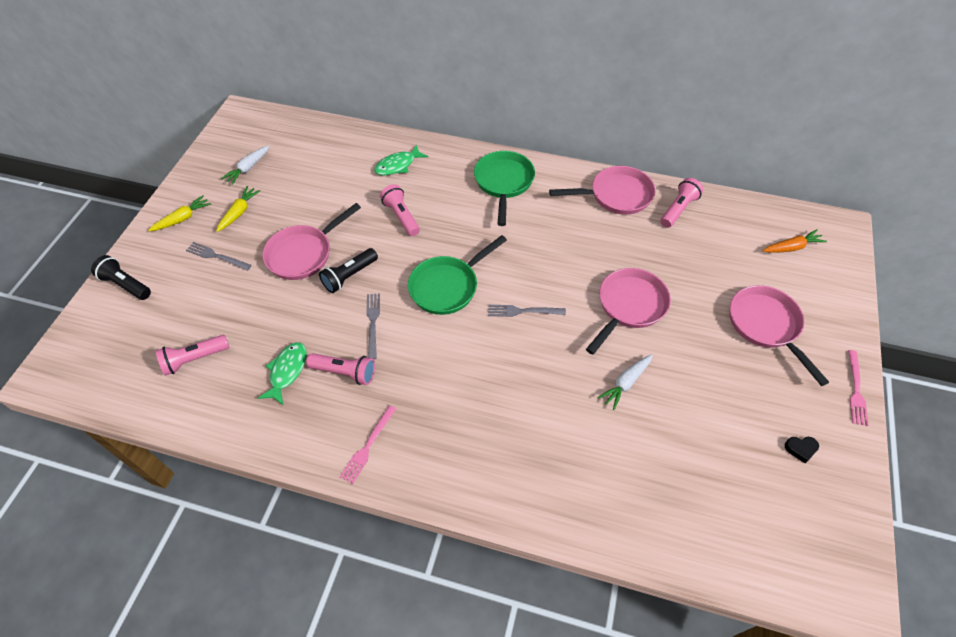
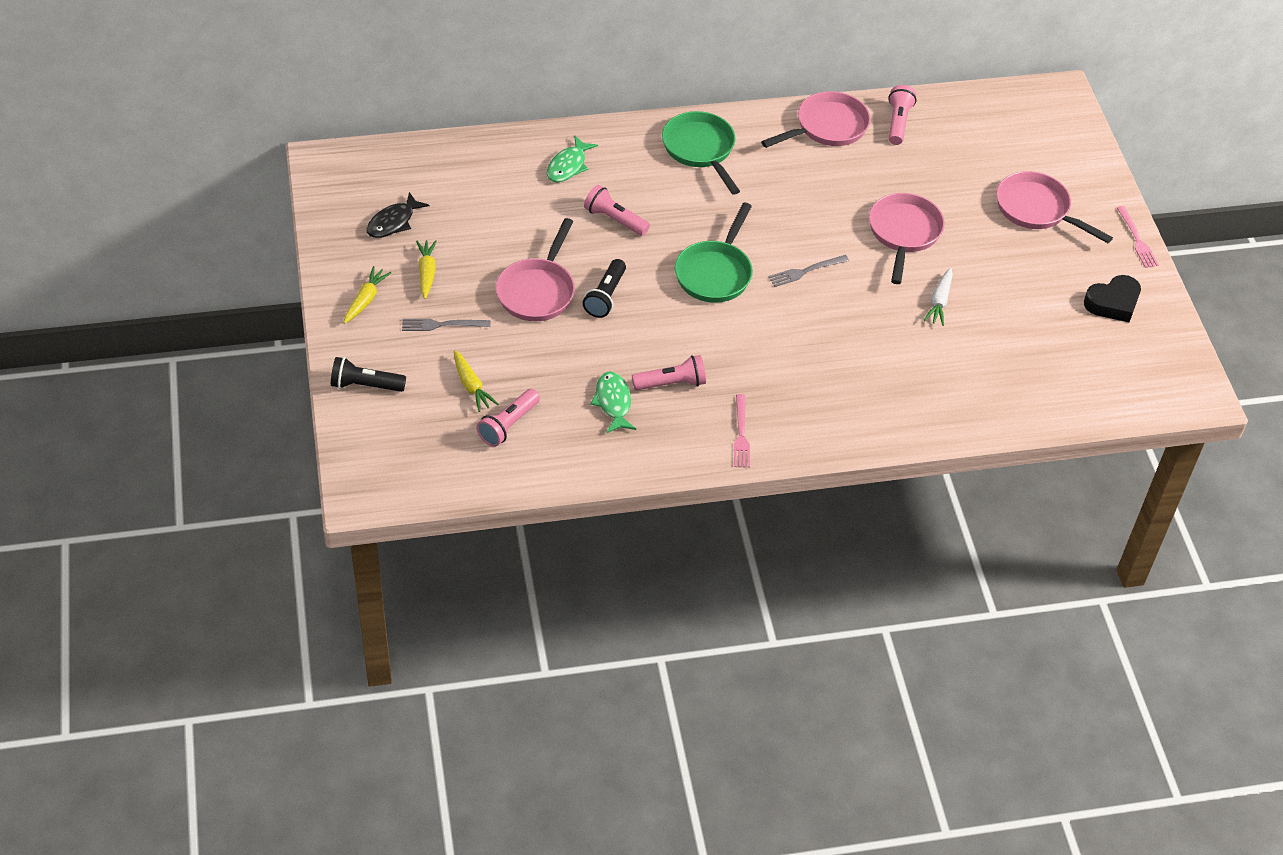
camera: 30 degrees left, 5 degrees down
white carrot [221,146,269,185] -> black fish [367,192,429,238]
grey fork [366,293,380,359] -> none
orange carrot [763,229,827,253] -> none
black heart [785,437,819,463] -> black heart [1084,275,1141,322], size x1.98
none -> yellow carrot [454,350,498,412]

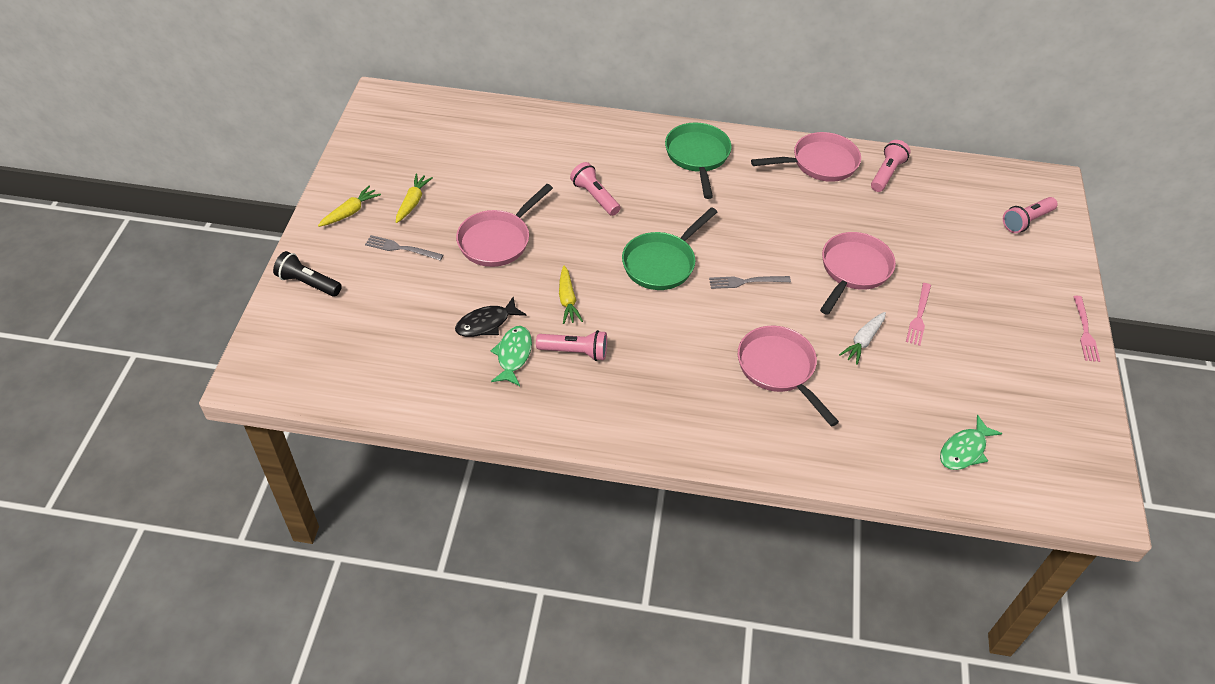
camera: 20 degrees right, 0 degrees up
black fish [367,192,429,238] -> black fish moved to [455,297,527,337]
yellow carrot [454,350,498,412] -> yellow carrot moved to [559,265,583,324]
pink flashlight [477,389,540,447] -> pink flashlight moved to [1003,197,1058,233]
green fish [547,135,598,182] -> green fish moved to [940,415,1002,470]
black flashlight [583,259,626,318] -> none
pink fork [734,394,750,468] -> pink fork moved to [906,283,931,346]
pink pan [996,171,1113,243] -> pink pan moved to [738,326,839,427]
black heart [1084,275,1141,322] -> none

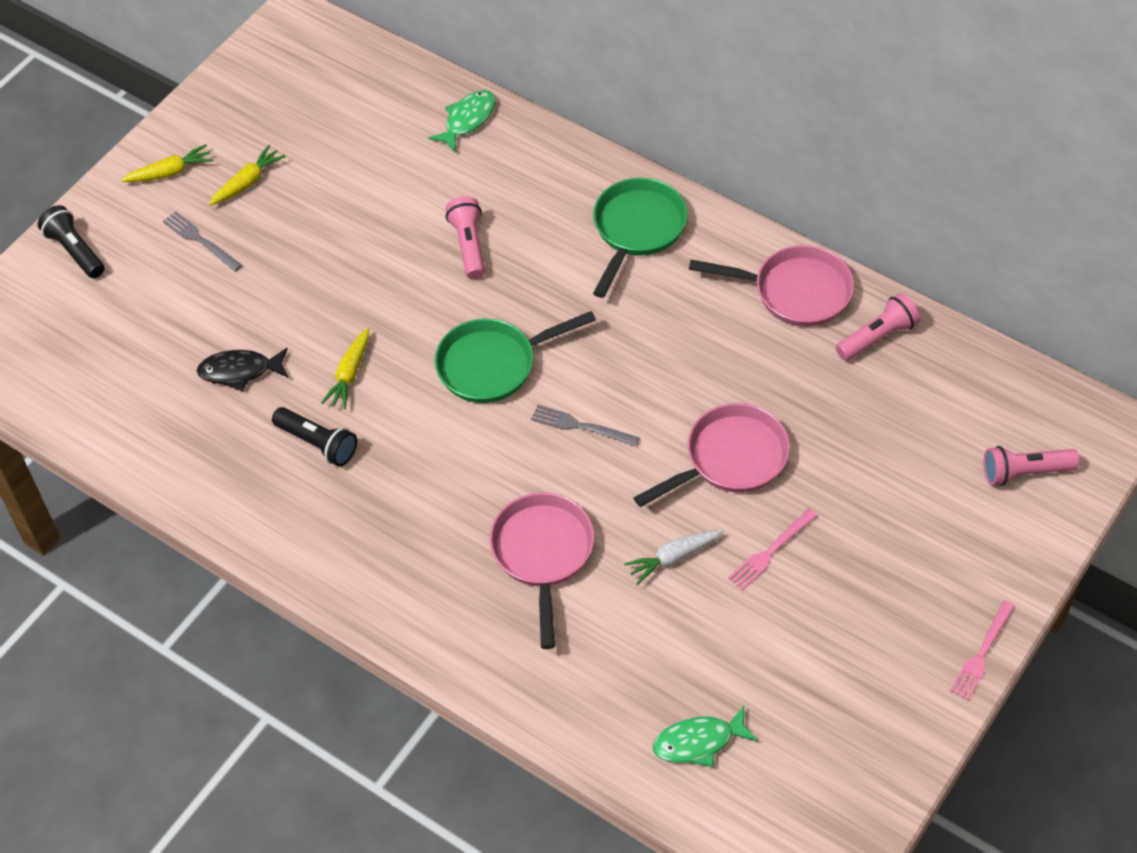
camera: 30 degrees right, 5 degrees up
pink pan [456,184,553,267] -> none
green fish [491,326,532,386] -> green fish moved to [428,90,496,152]
pink flashlight [536,330,607,361] -> black flashlight [272,407,357,467]

